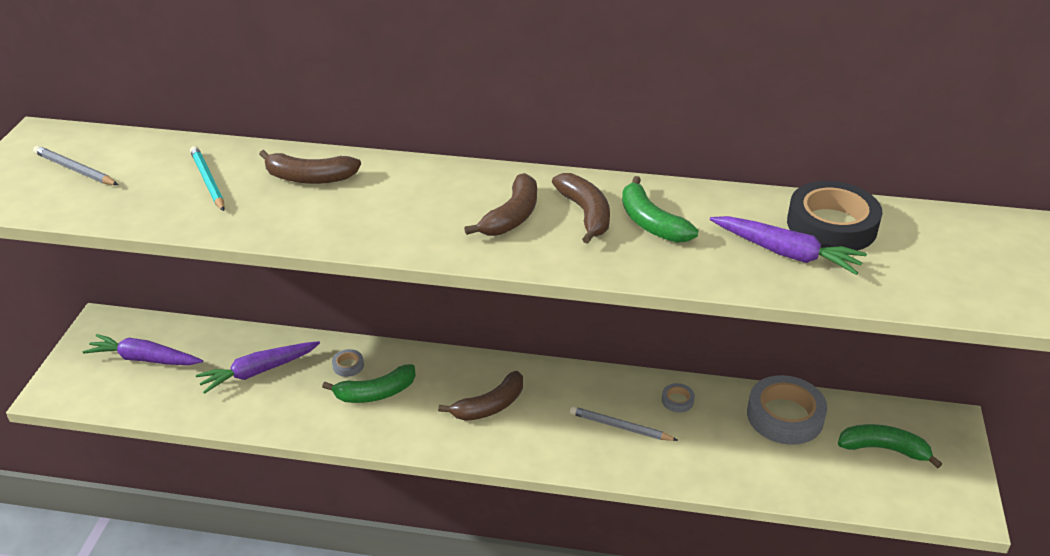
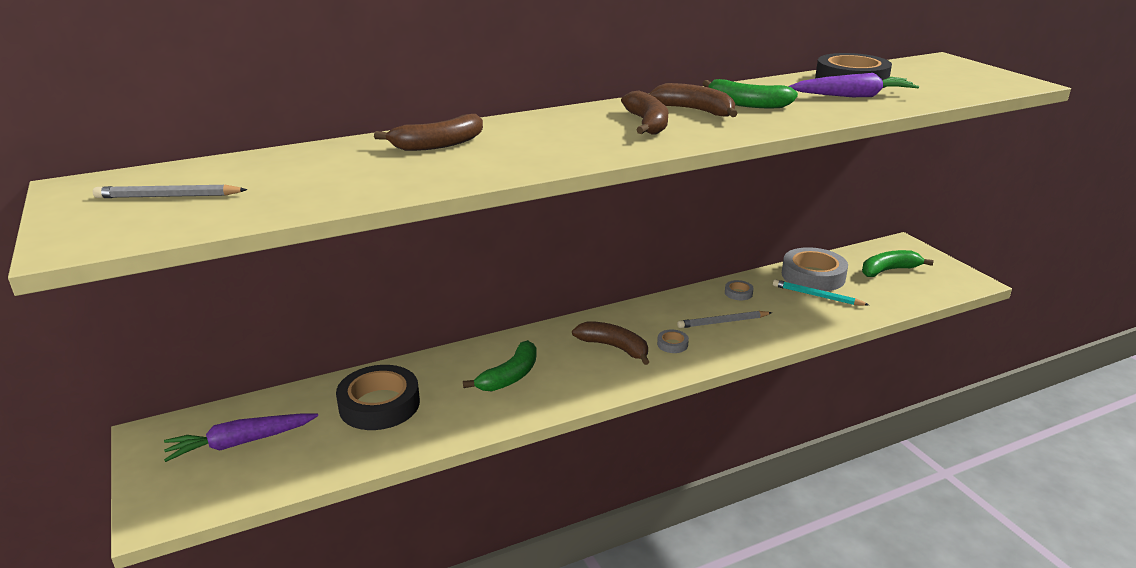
camera: 35 degrees left, 10 degrees down
turquoise pencil [190,146,225,211] -> turquoise pencil moved to [773,279,869,306]
purple carrot [196,341,320,394] -> black tape [336,365,420,430]
grey tape [332,349,364,377] -> grey tape moved to [657,330,689,353]
brown banana [438,371,523,421] -> brown banana turned 75 degrees counterclockwise [572,321,650,365]

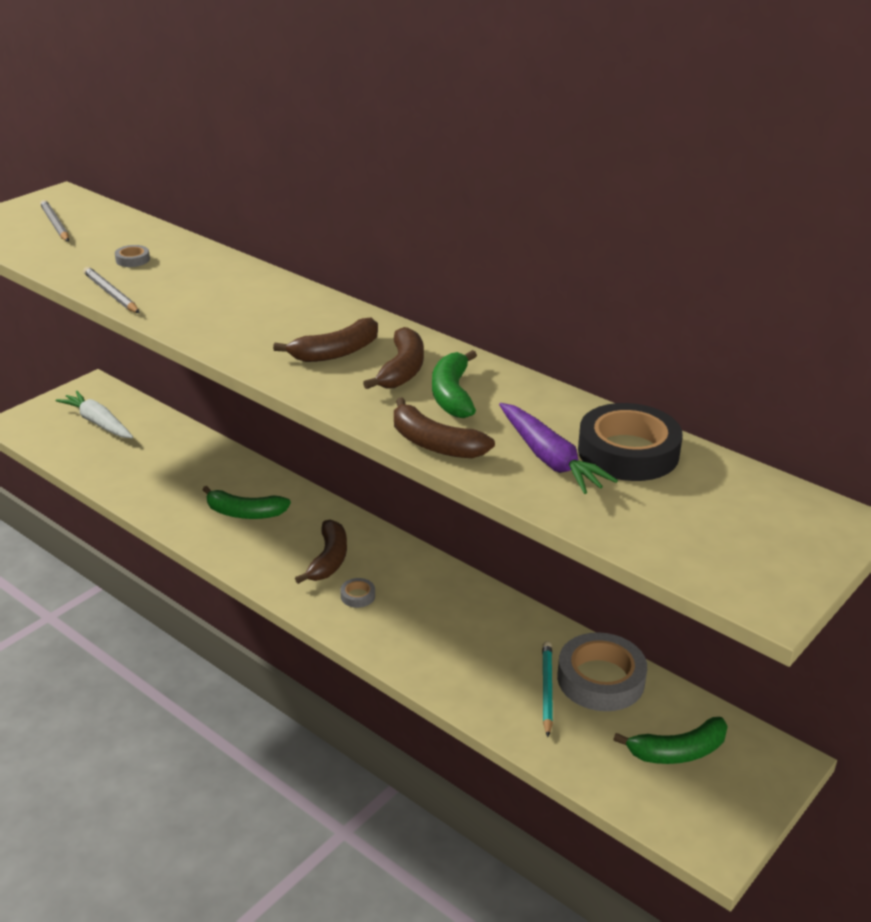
camera: 65 degrees right, 5 degrees up
purple carrot [164,413,318,462] -> white carrot [56,391,133,438]
black tape [336,365,420,430] -> none
brown banana [374,114,483,151] -> brown banana moved to [394,398,495,458]
grey pencil [677,311,772,328] -> grey pencil moved to [83,267,140,313]
grey tape [725,280,754,300] -> grey tape moved to [115,245,150,267]
green banana [862,250,934,277] -> green banana turned 120 degrees clockwise [613,717,728,764]

